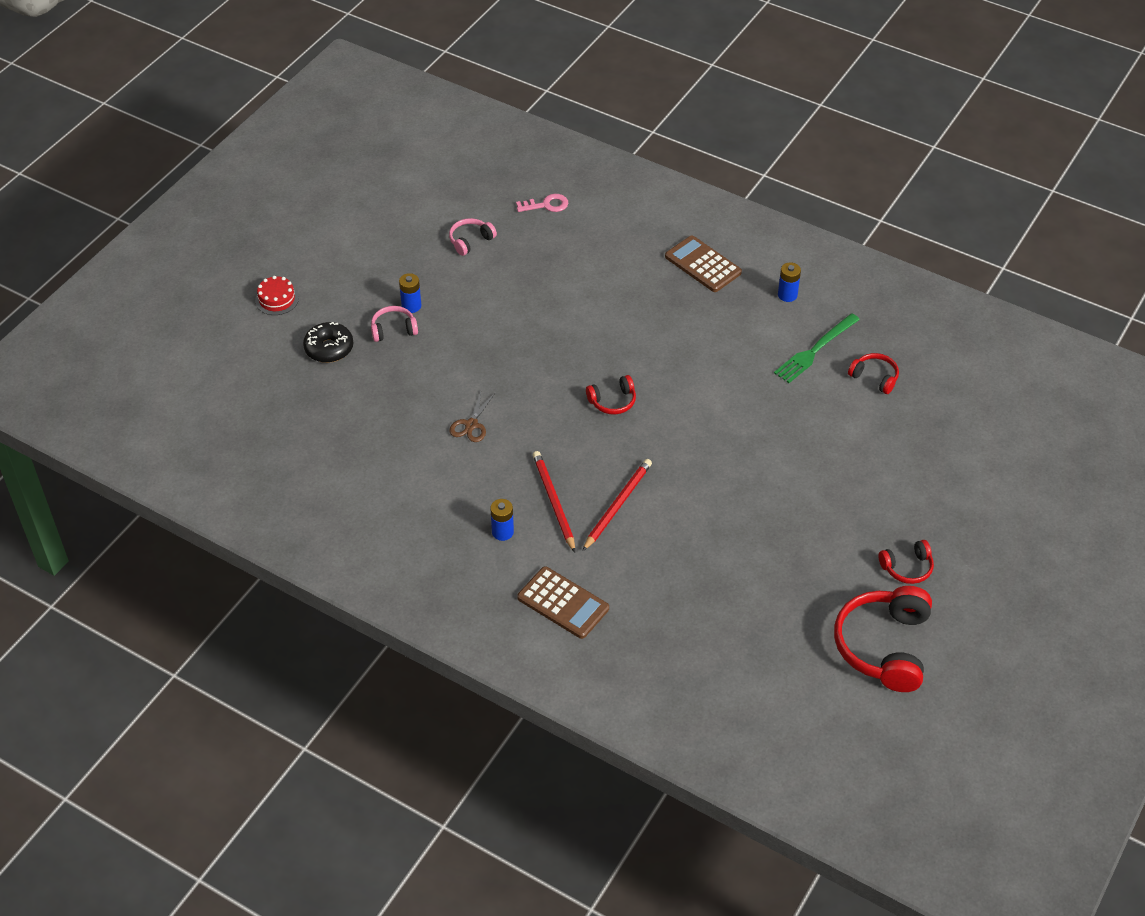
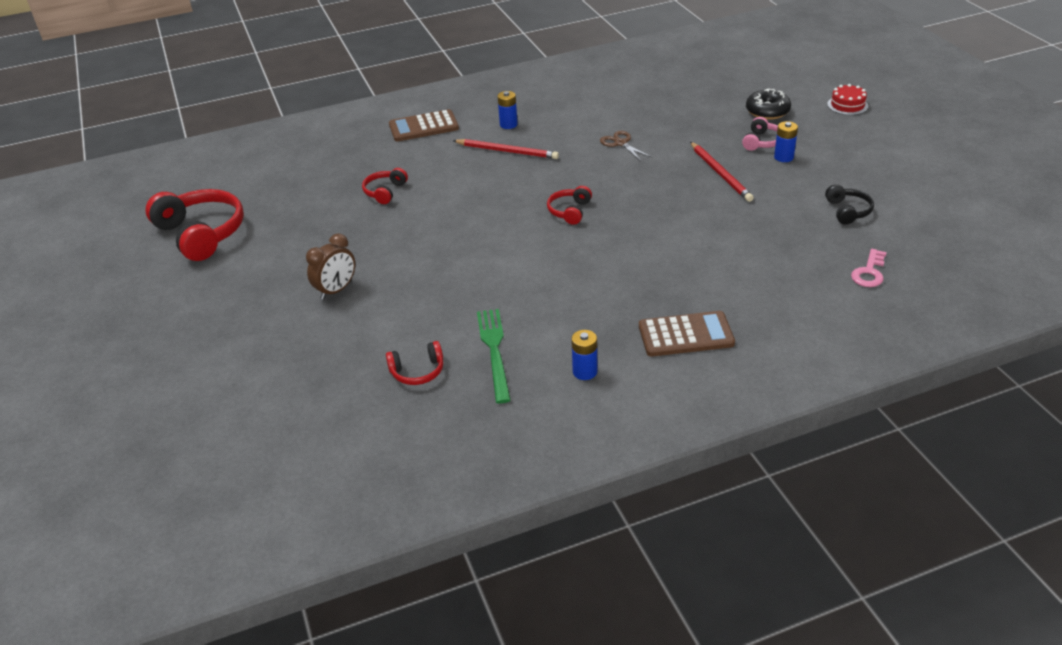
camera: 130 degrees right, 10 degrees down
pink headphones [449,218,497,256] -> black headphones [825,184,874,225]
red pencil [583,459,652,551] -> red pencil moved to [690,142,754,202]
red headphones [879,540,934,584] -> red headphones moved to [362,168,408,204]
none -> brown clock [306,233,355,300]

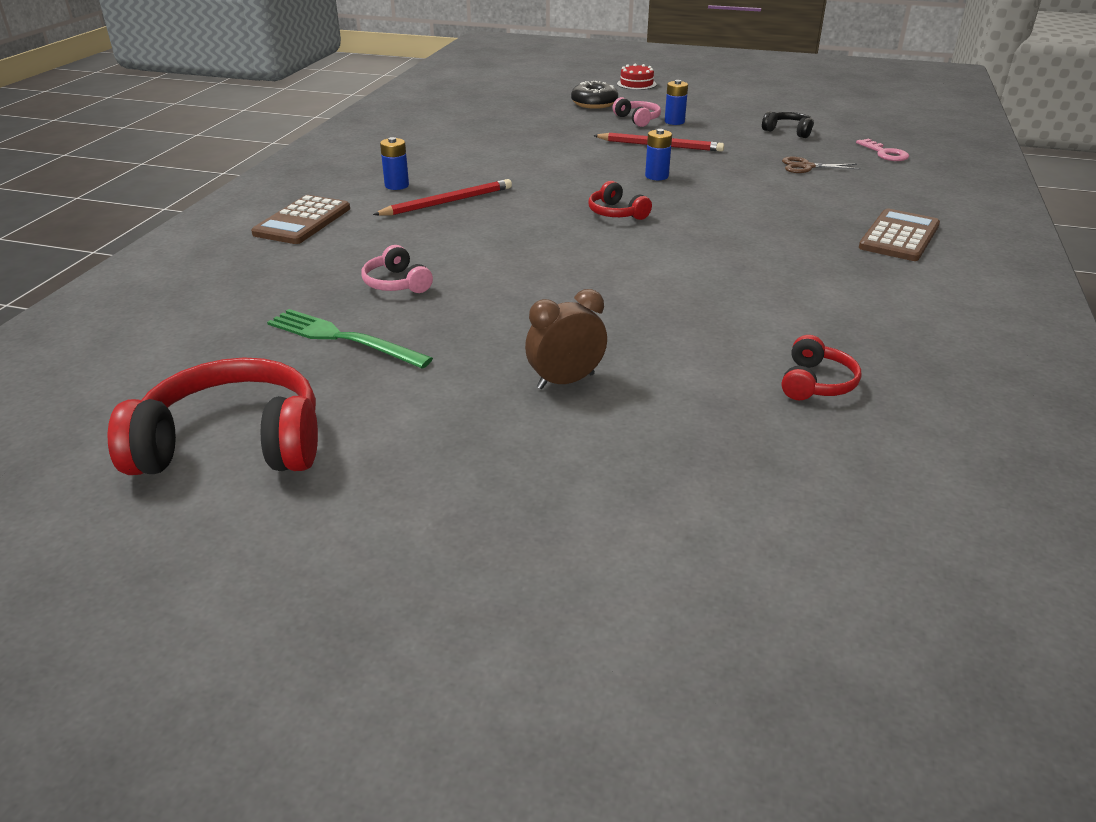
camera: 55 degrees left, 5 degrees down
brown clock [306,233,355,300] -> brown clock turned 105 degrees counterclockwise [525,289,607,389]
red headphones [362,168,408,204] -> pink headphones [362,245,433,293]
green fork [477,309,511,404] -> green fork moved to [267,309,433,369]
blue battery [571,330,598,380] -> blue battery moved to [645,129,672,180]
brown scissors [600,131,652,161] -> brown scissors moved to [782,157,861,173]

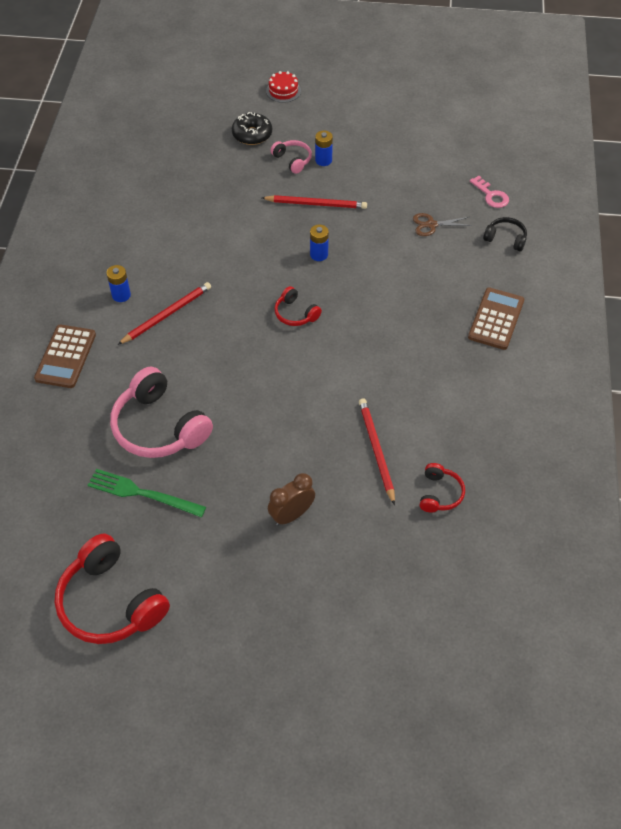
camera: 10 degrees left, 20 degrees up
red headphones [108,357,318,475] -> red headphones turned 120 degrees counterclockwise [55,534,170,644]
pink headphones [362,245,433,293] -> pink headphones [110,366,213,458], size x2.01
black headphones [762,111,814,138] -> black headphones moved to [483,217,527,251]
none -> red pencil [359,398,395,505]

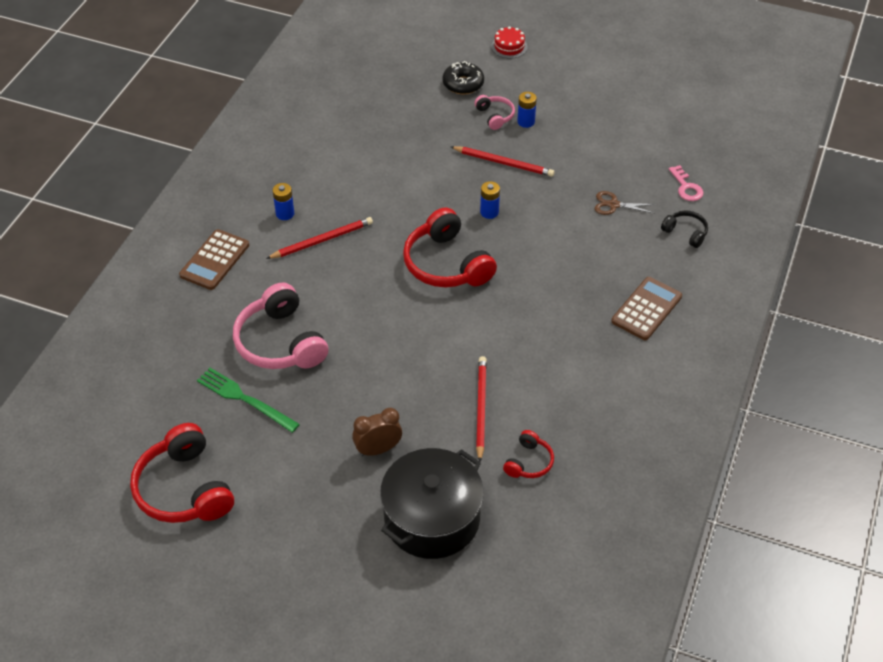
camera: 15 degrees right, 5 degrees down
red headphones [274,286,322,326] -> red headphones [403,208,497,288], size x2.01
none -> black pot [380,448,484,559]

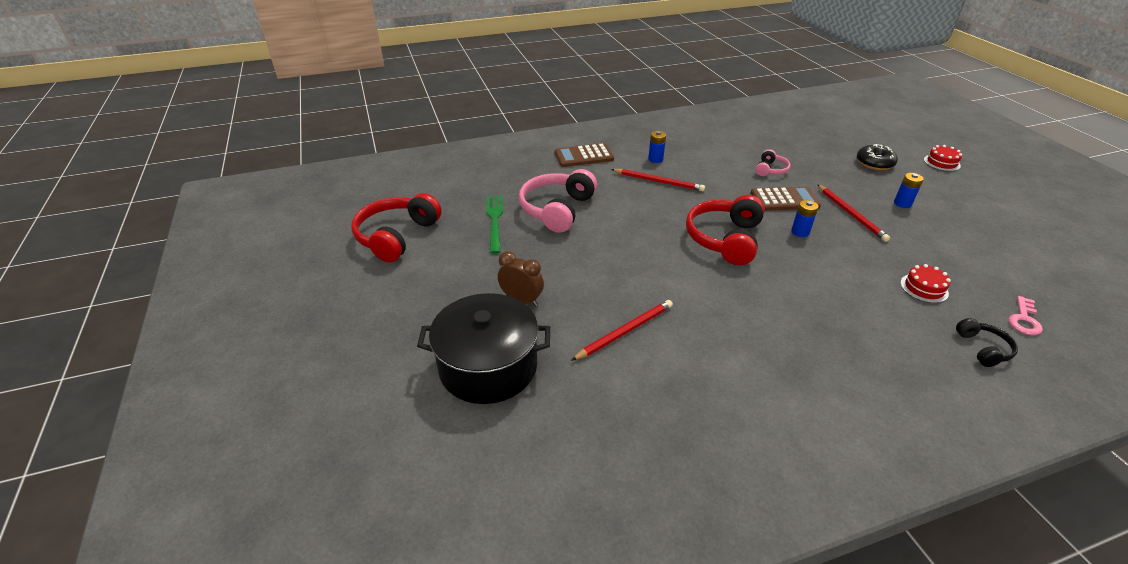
camera: 50 degrees right, 10 degrees down
pink headphones [474,95,515,130] -> pink headphones moved to [755,149,791,176]
red headphones [503,430,554,478] -> none
brown scissors [595,191,656,215] -> red cake [900,264,951,303]
brown calculator [611,277,682,340] -> brown calculator moved to [751,186,821,211]

